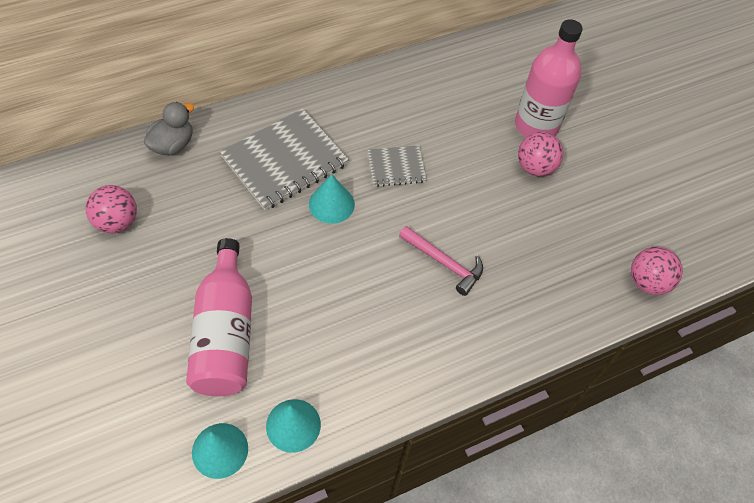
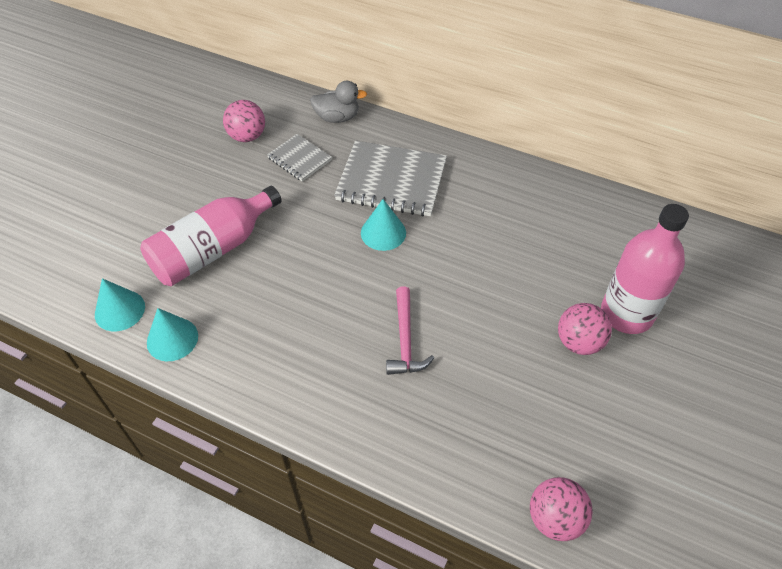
camera: 55 degrees right, 5 degrees down
grey notebook [368,145,427,187] -> grey notebook moved to [267,134,332,181]

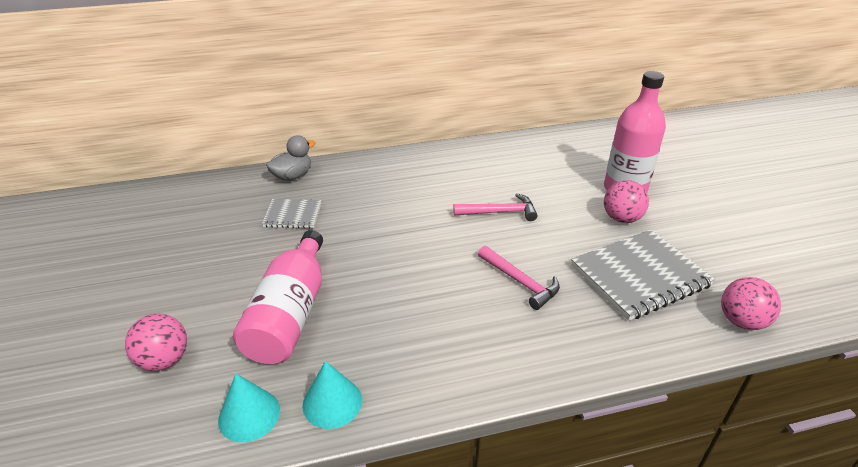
camera: 40 degrees left, 15 degrees down
pink ball [223,100,265,142] -> pink ball moved to [125,314,187,371]
grey notebook [334,141,447,216] -> grey notebook moved to [571,229,715,321]
turquoise cone [361,199,406,251] -> none
none -> pink hammer [453,194,538,221]

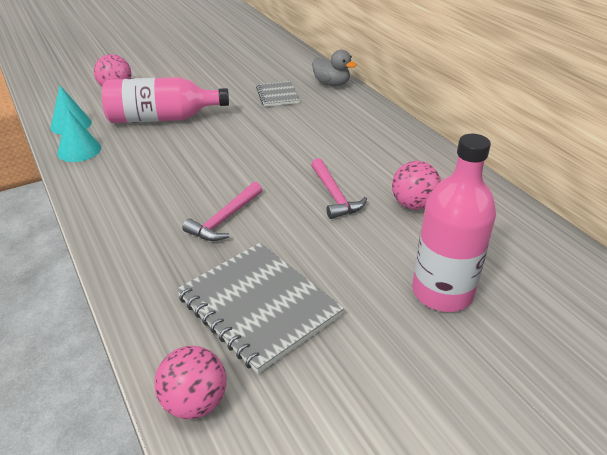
camera: 75 degrees right, 0 degrees up
pink ball [604,180,649,223] -> pink ball moved to [392,161,441,210]

